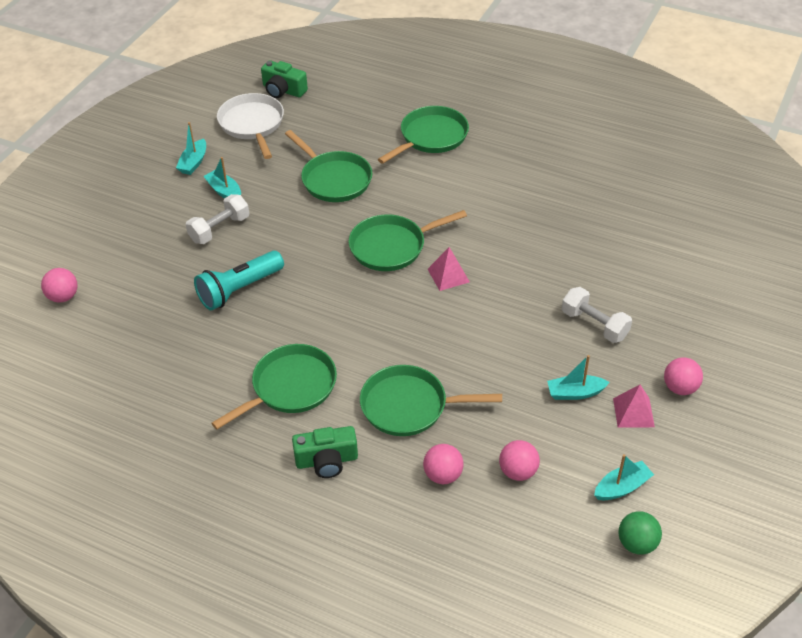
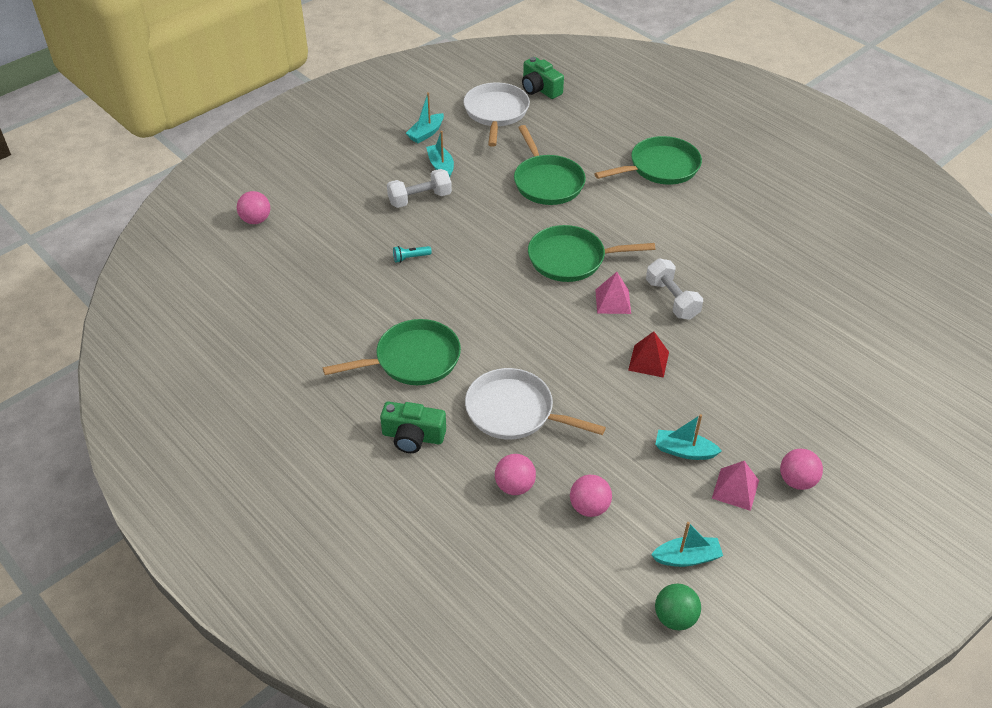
camera: 20 degrees right, 0 degrees up
turquoise flashlight [194,251,284,310] -> turquoise flashlight [393,246,432,263], size x0.42
green pan [360,365,502,436] -> white pan [465,368,606,440]
white dumbbell [562,287,632,343] -> white dumbbell moved to [646,258,703,320]
none -> red pyramid [628,331,669,378]

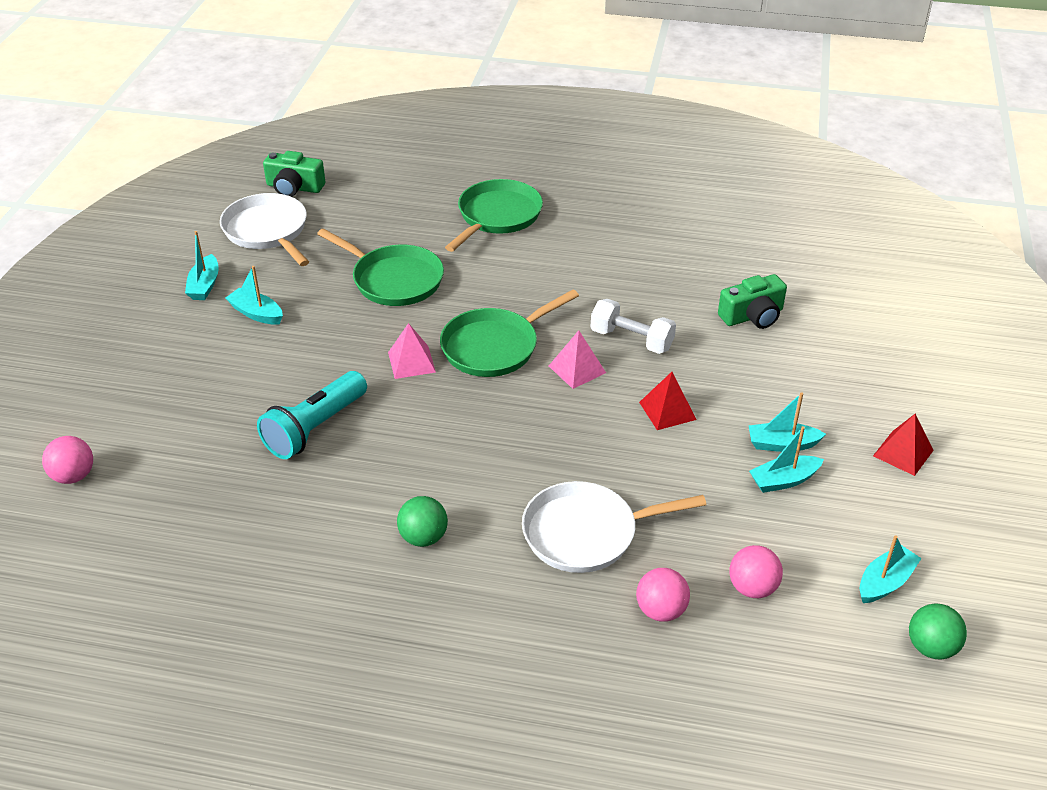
camera: 35 degrees left, 5 degrees down
green pan [323,319,461,385] -> green ball [397,496,448,547]
green camera [380,401,446,453] -> green camera moved to [718,274,787,329]
white dumbbell [387,169,452,208] -> none
turquoise flashlight [393,246,432,263] -> turquoise flashlight [257,371,367,459], size x2.36
pink pyramid [712,461,759,511] -> pink pyramid moved to [388,323,436,379]
pink ball [780,448,823,490] -> red pyramid [873,414,934,476]
none -> turquoise boat [749,393,826,452]

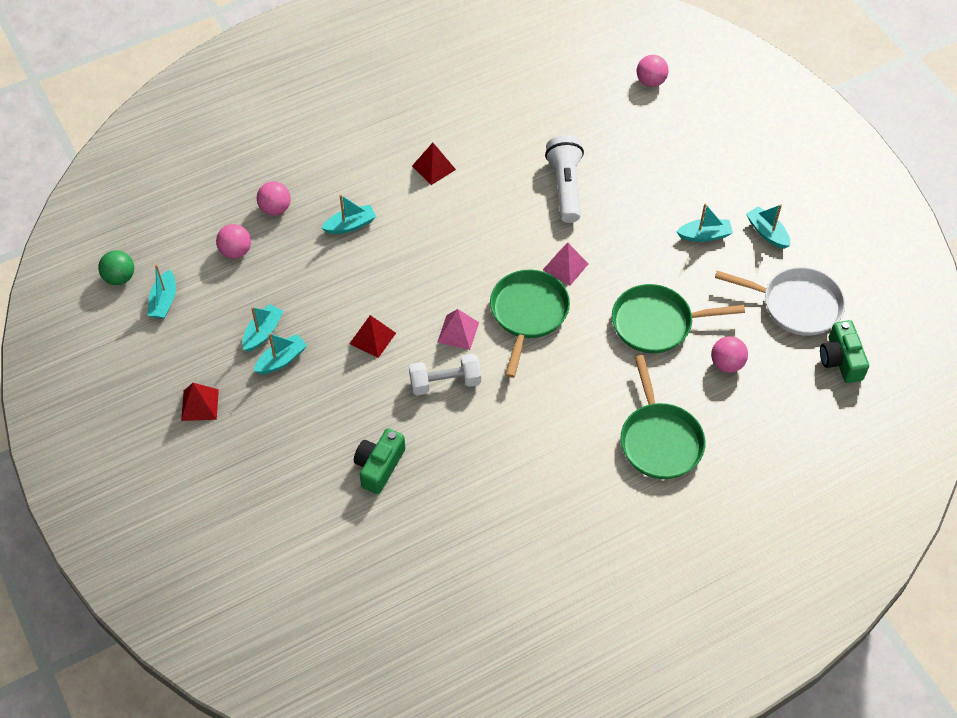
camera: 140 degrees right, 15 degrees up
turquoise flashlight [257,371,367,459] -> white flashlight [545,135,584,223]
green camera [263,151,325,197] -> green camera turned 75 degrees counterclockwise [820,320,869,383]
green ball [397,496,448,547] -> red pyramid [412,143,456,185]
white pan [522,481,707,573] -> turquoise boat [322,194,376,234]
none -> pink ball [711,336,748,373]

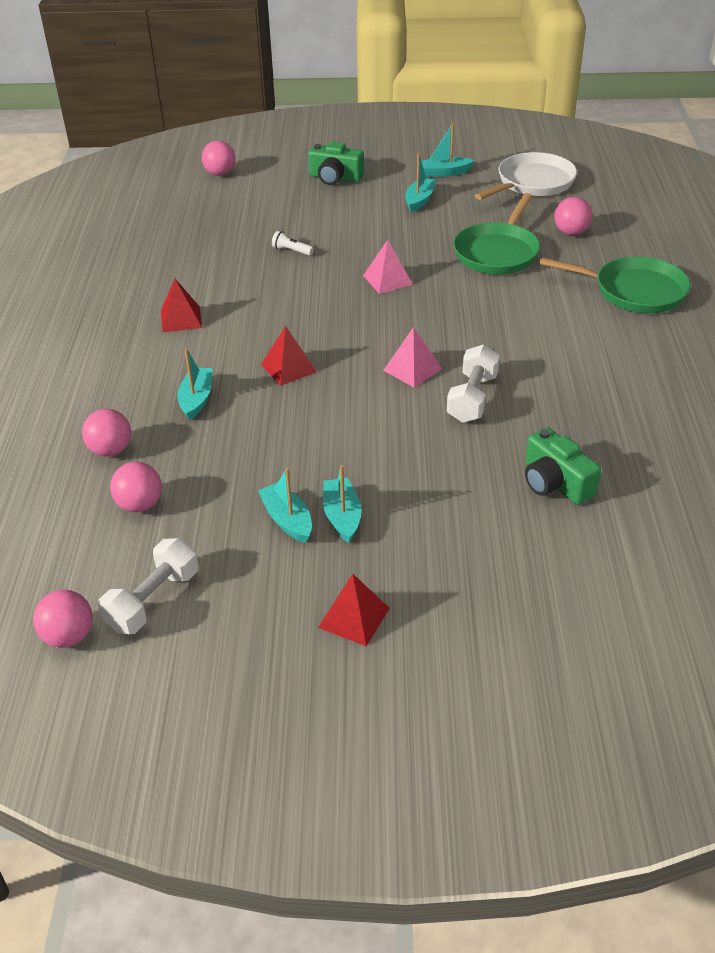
camera: 60 degrees left, 15 degrees down
green ball [98,250,134,285] -> pink ball [33,590,93,648]
turquoise boat [147,264,176,319] -> white dumbbell [98,538,199,634]
red pyramid [349,315,396,358] -> red pyramid moved to [261,326,317,386]
green pan [490,270,570,378] -> none
white flashlight [545,135,584,223] -> white flashlight [272,231,314,256], size x0.42
green camera [820,320,869,383] -> green camera moved to [308,142,364,185]

